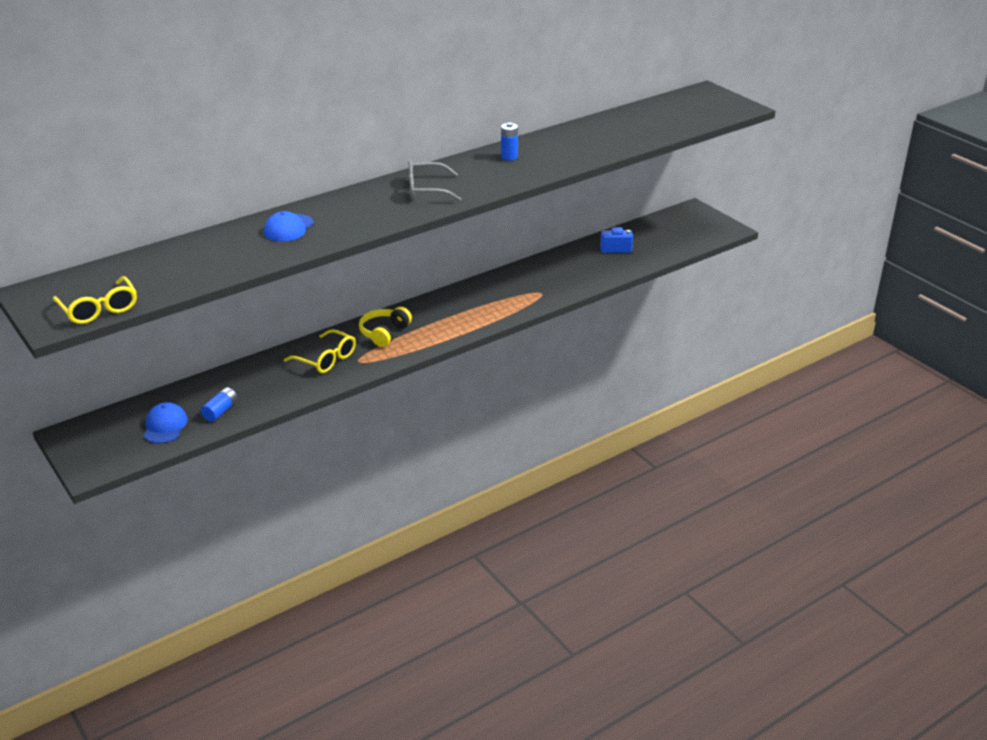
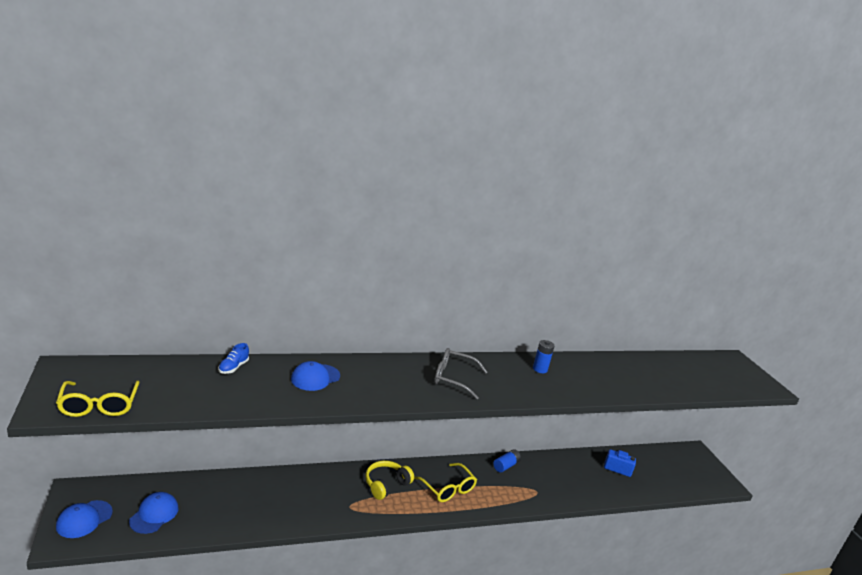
camera: 15 degrees right, 10 degrees down
blue battery [201,387,237,422] -> blue battery moved to [493,449,521,472]
yellow glasses [284,329,356,373] -> yellow glasses moved to [414,463,477,502]
none -> blue cap [56,500,113,538]
none -> blue shoe [218,343,249,374]

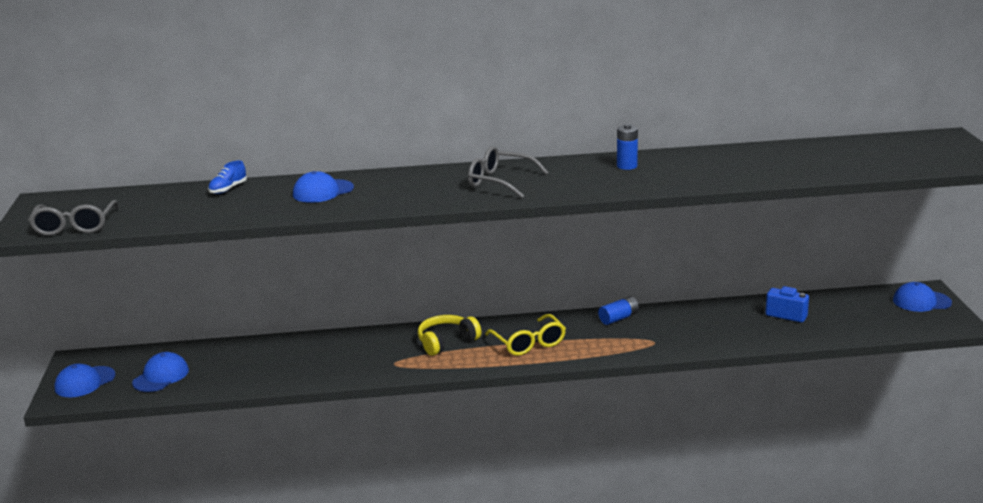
camera: 15 degrees right, 0 degrees up
yellow glasses [56,381,140,417] -> grey glasses [28,200,119,236]
none -> blue cap [893,282,952,312]

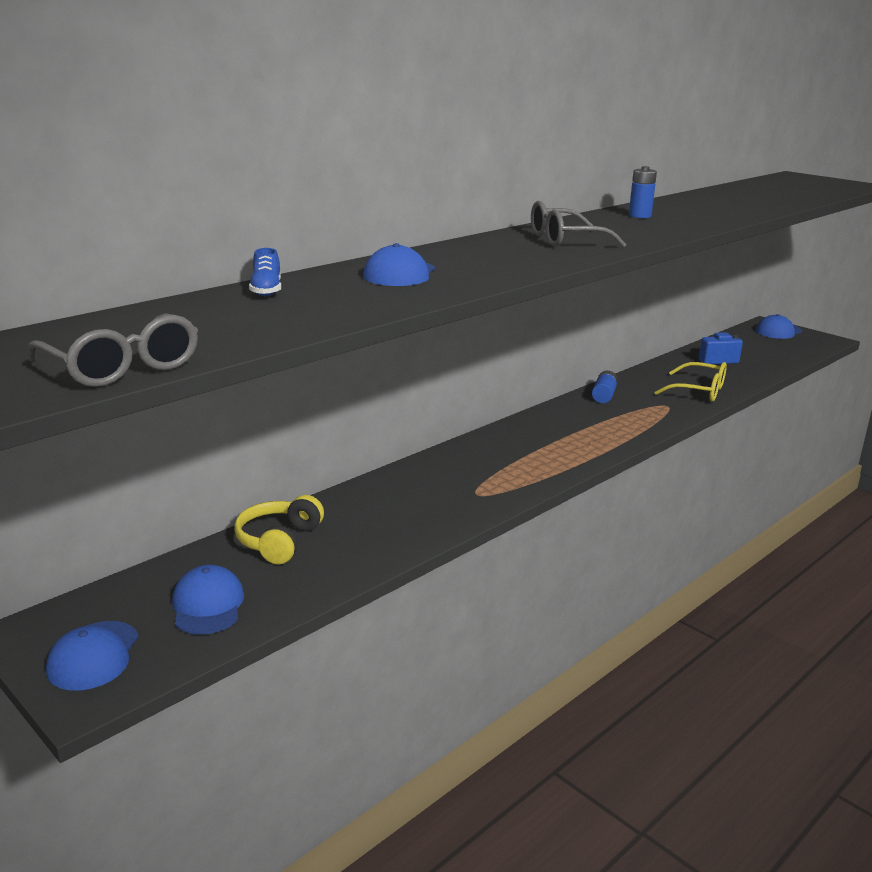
camera: 40 degrees left, 0 degrees up
yellow headphones [418,315,481,356] -> yellow headphones moved to [234,495,324,564]
yellow glasses [485,314,566,356] -> yellow glasses moved to [655,362,727,402]

